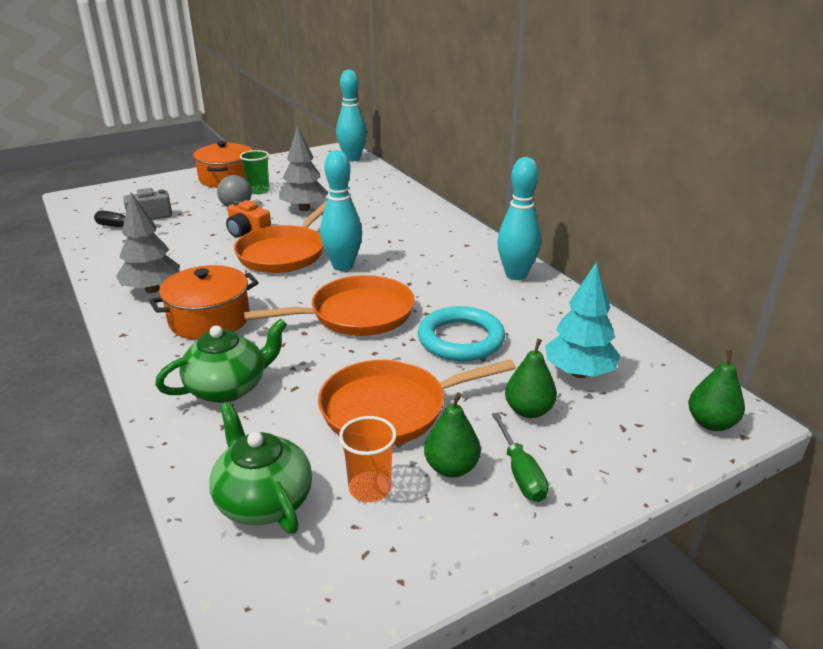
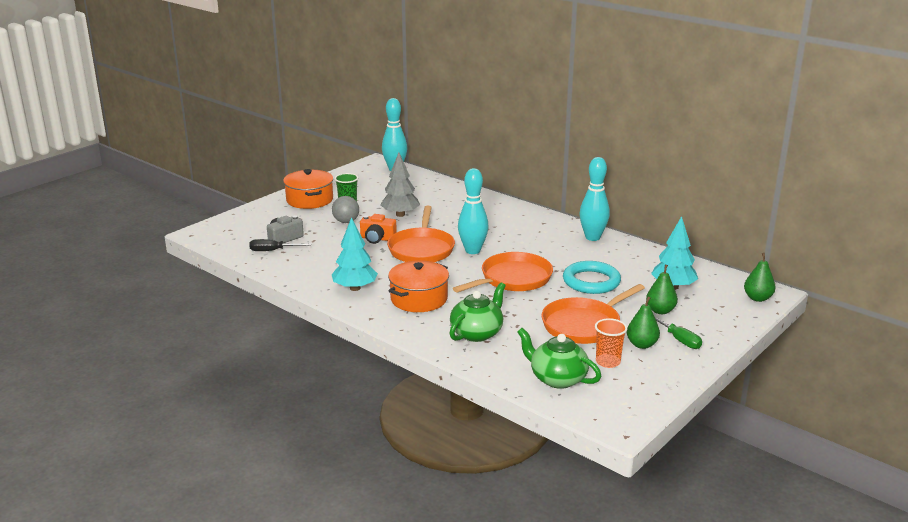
camera: 20 degrees left, 5 degrees down
grey tree [116,192,180,293] -> turquoise tree [332,217,378,291]

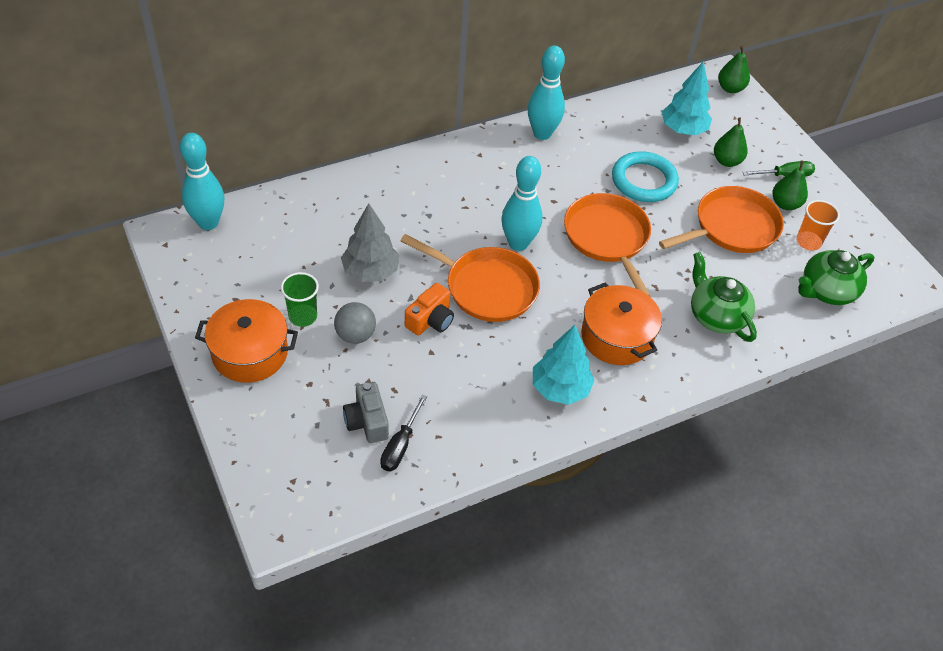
camera: 70 degrees left, 25 degrees up
orange pan [542,284,645,344] -> orange pan turned 105 degrees counterclockwise [659,186,784,253]

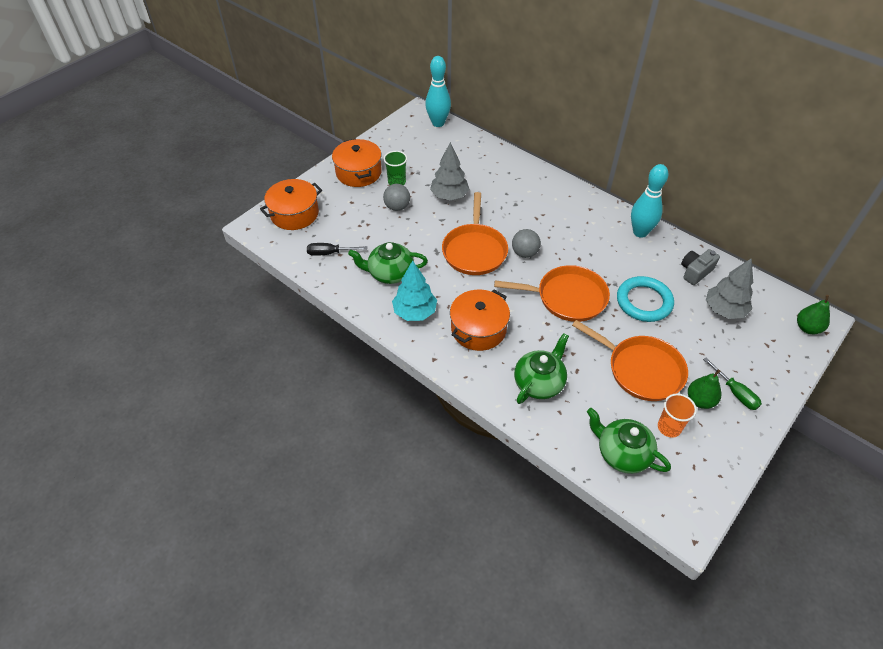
camera: 70 degrees right, 0 degrees up
grey camera [343,382,389,443] -> grey camera moved to [681,249,720,285]
orange camera [405,283,454,336] -> none
turquoise bowling pin [502,156,542,251] -> grey ball [512,229,541,258]
orange pan [564,193,651,296] -> orange pan turned 45 degrees clockwise [494,265,610,322]
turquoise tree [662,61,712,135] -> grey tree [706,258,753,319]
green pear [714,118,748,167] -> none
none -> orange pot [260,179,322,230]
none -> green teapot [348,242,428,284]

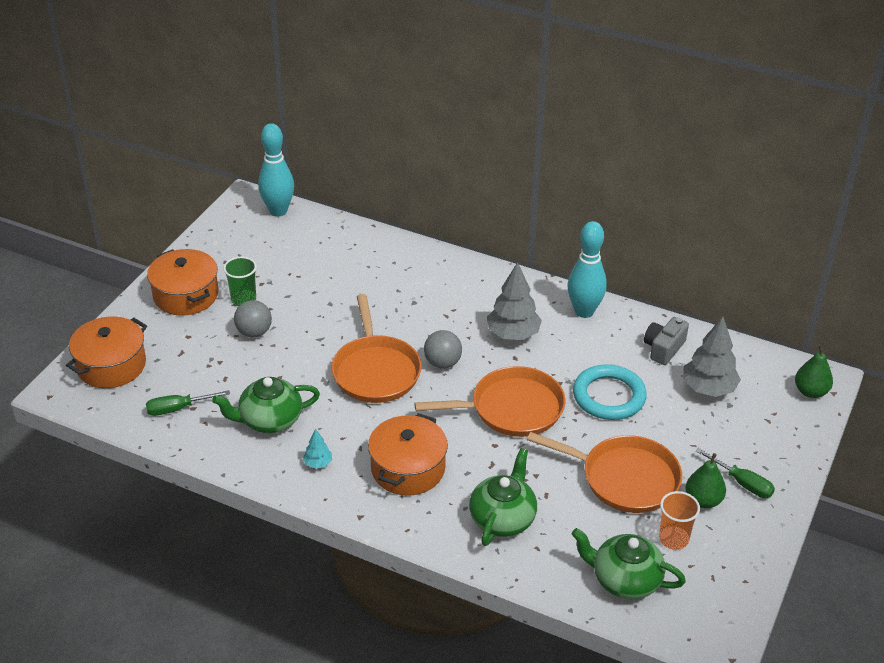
camera: 15 degrees left, 10 degrees down
black screwdriver [307,243,367,256] -> green screwdriver [146,390,230,416]
turquoise tree [392,260,437,321] -> turquoise tree [303,429,332,468], size x0.49
grey tree [430,142,469,200] -> grey tree moved to [487,262,542,340]

